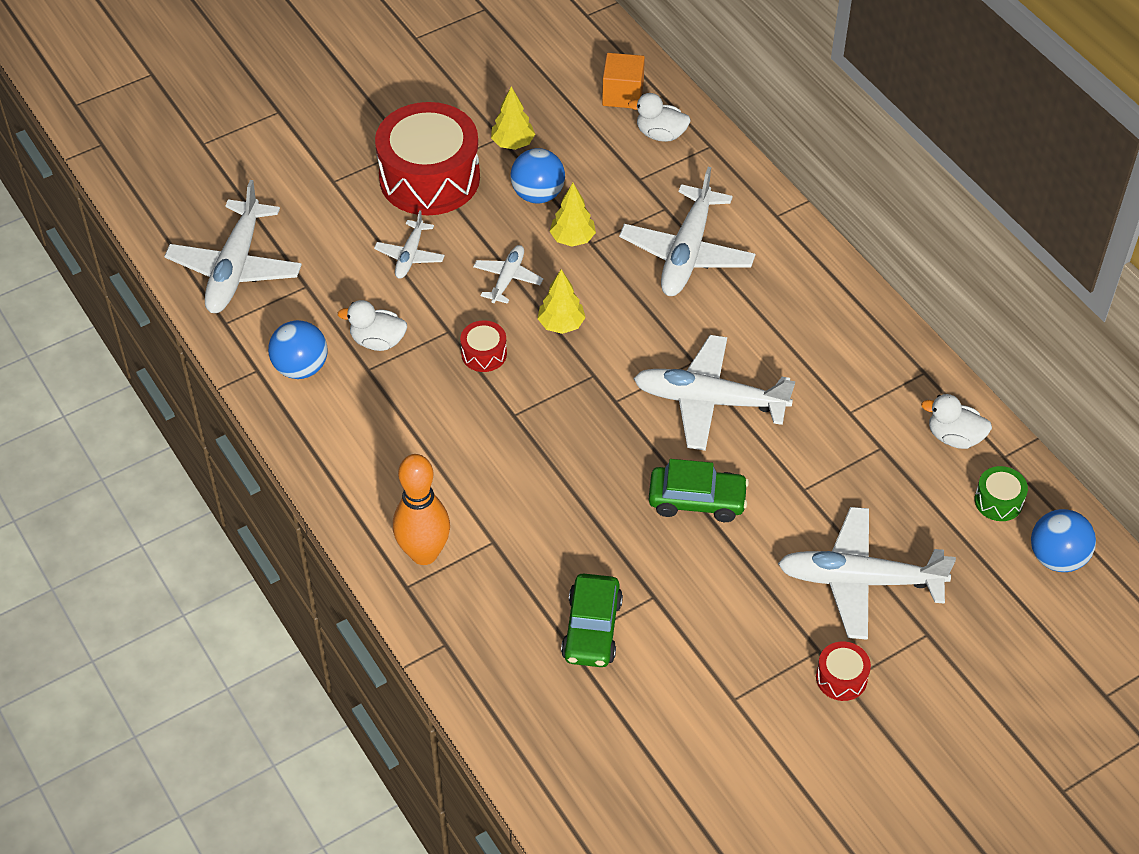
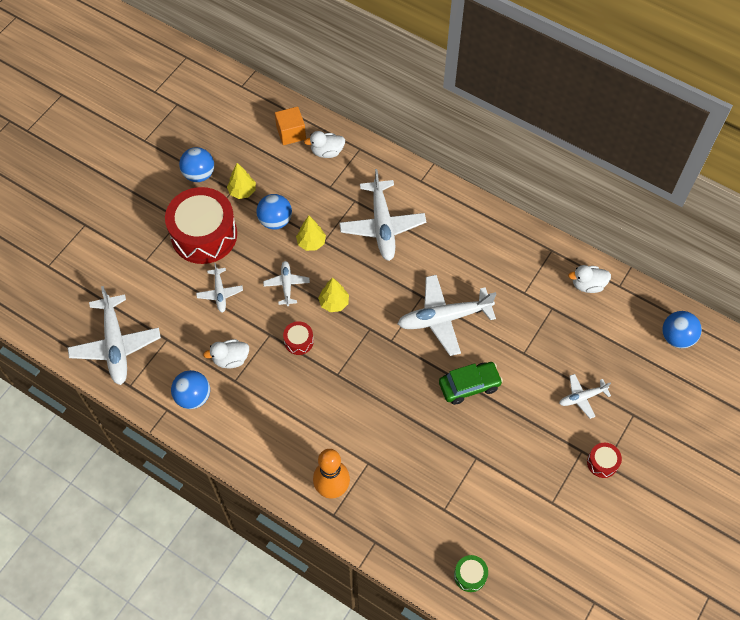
camera: 25 degrees left, 10 degrees up
green car [561,573,623,667] -> none
white plane [778,507,956,640] -> white plane [559,374,611,419], size x0.52
green drum [975,466,1028,521] -> green drum moved to [454,555,488,592]
none -> blue ball [179,147,214,182]

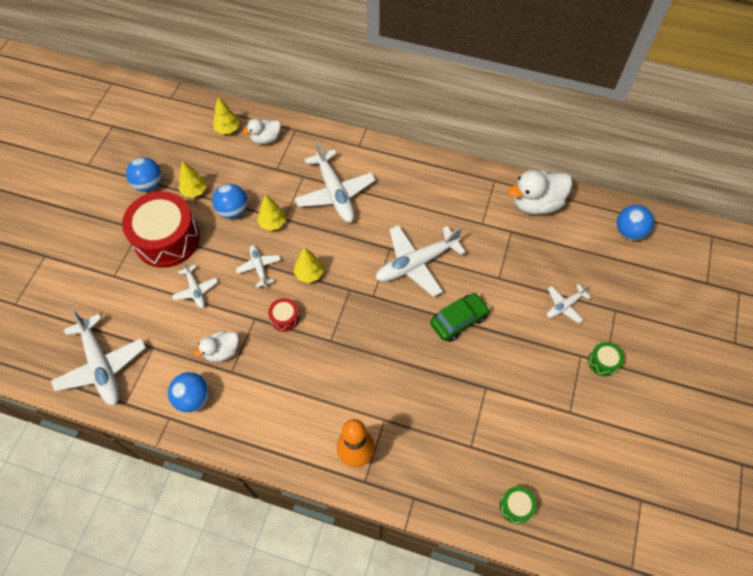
camera: 15 degrees left, 0 degrees up
orange cube [275,106,306,145] -> yellow tree [213,97,240,134]
white duck [568,265,611,293] -> white duck [508,170,573,214], size x1.69
red drum [587,443,622,478] -> green drum [588,342,624,377]

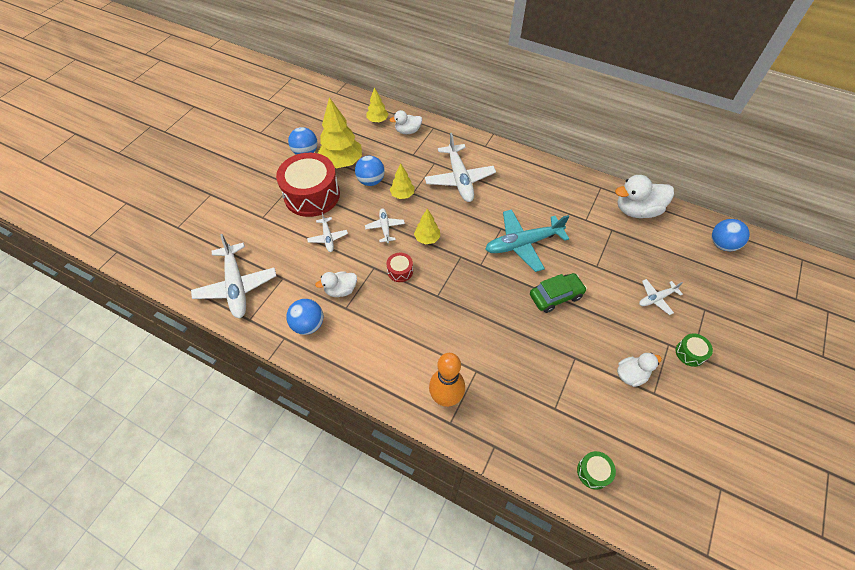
camera: 10 degrees right, 5 degrees down
yellow tree [178,161,207,198] -> yellow tree [318,97,362,168], size x1.86
white plane [376,225,466,297] -> turquoise plane [485,209,569,272]
none -> white duck [617,353,662,387]

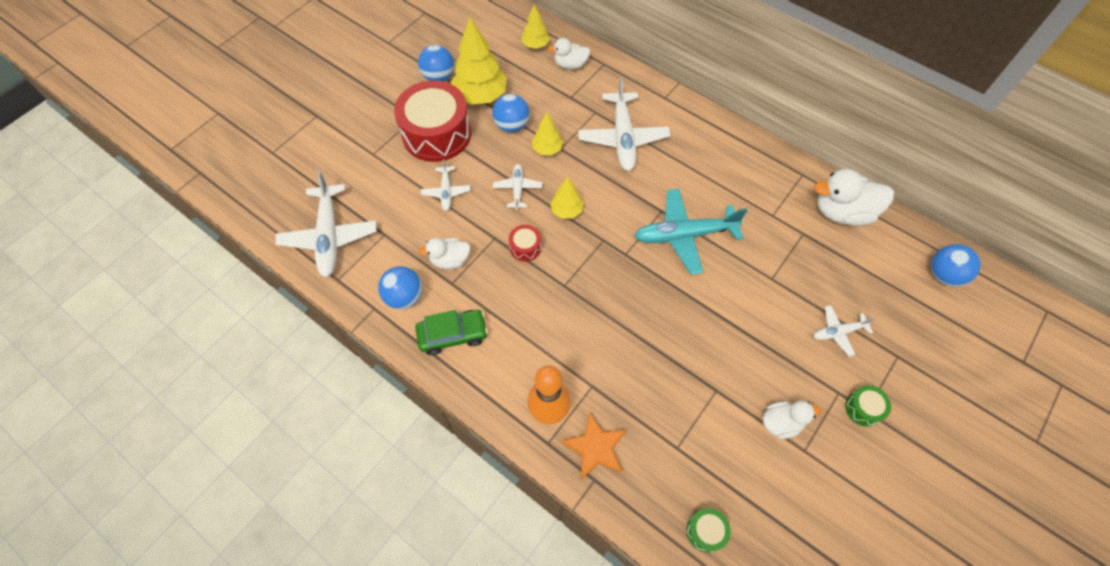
camera: 10 degrees right, 5 degrees up
green car [530,273,587,313] -> green car moved to [415,310,488,355]
none -> orange star [561,412,626,479]

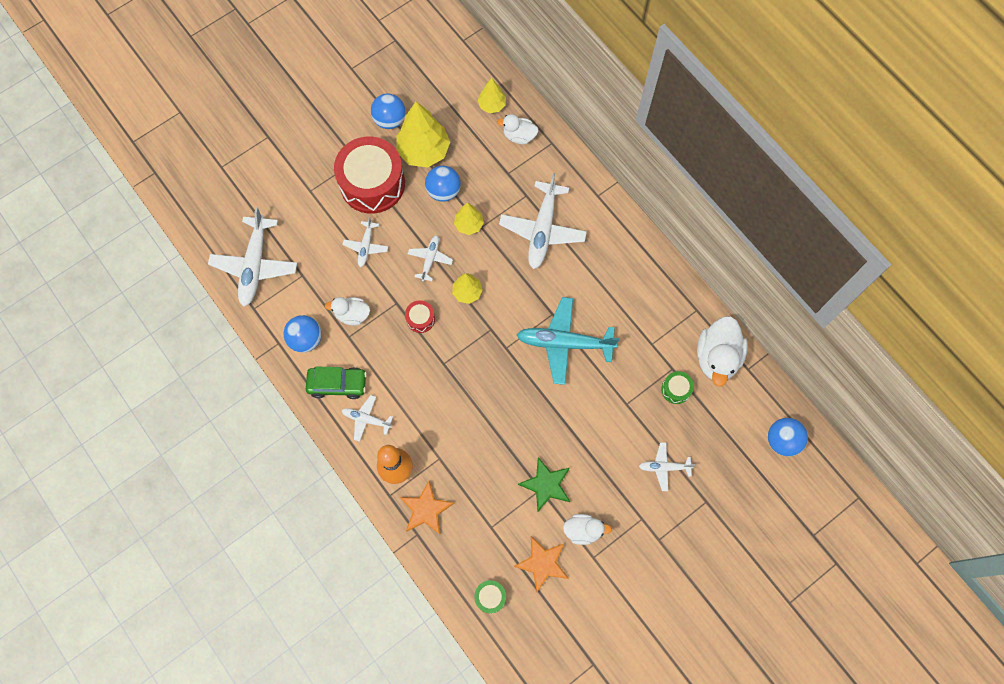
camera: 15 degrees right, 10 degrees up
white duck [814,169,894,226] -> white duck turned 90 degrees counterclockwise [697,316,748,387]
green drum [845,385,891,427] -> green drum moved to [661,371,694,404]
none -> white plane [341,395,393,442]
none -> orange star [514,536,569,592]
none -> green star [518,457,570,511]

